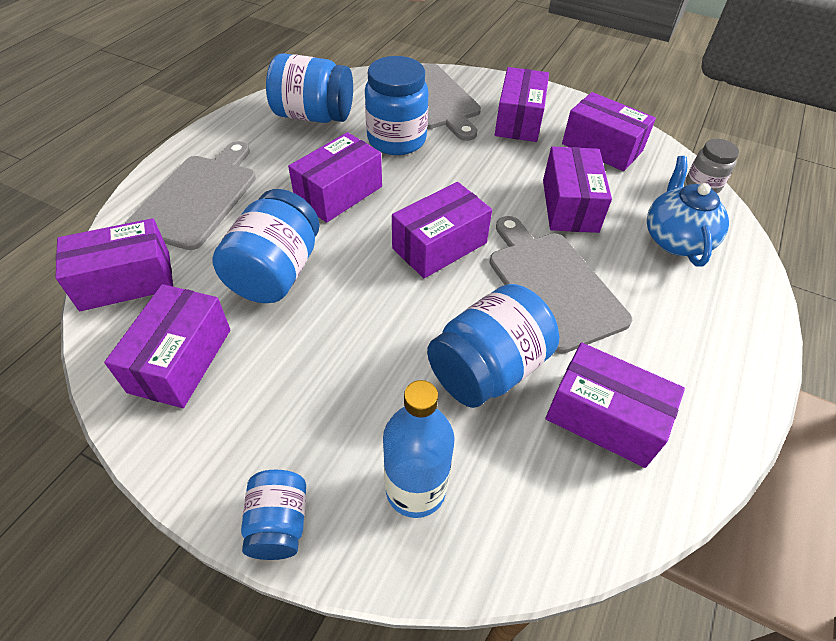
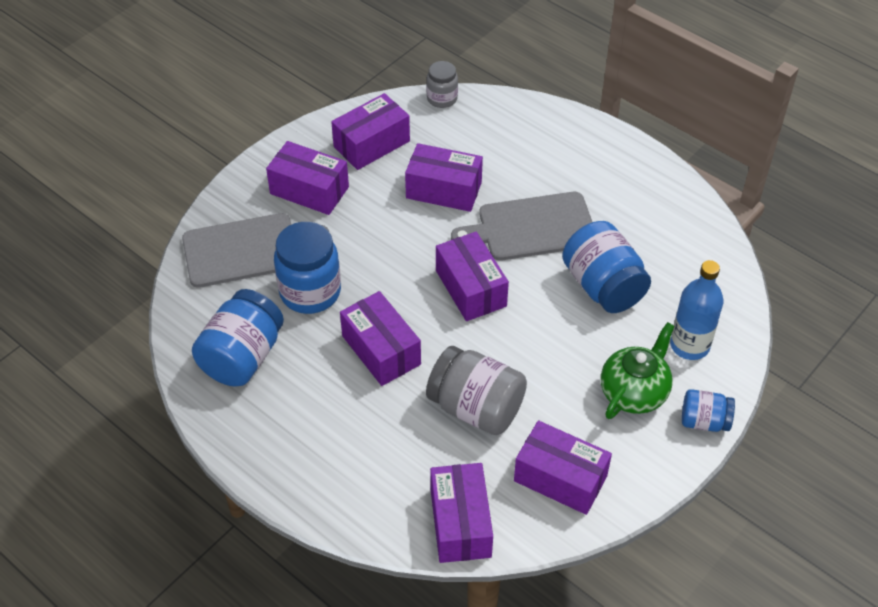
camera: 75 degrees left, 0 degrees up
grey cutting board [125,141,256,250] -> none
blue jar [212,189,320,303] -> grey jar [426,346,527,435]
purple box [546,342,685,468] -> none
blue teapot [647,156,729,267] -> none
none -> green teapot [601,322,674,419]

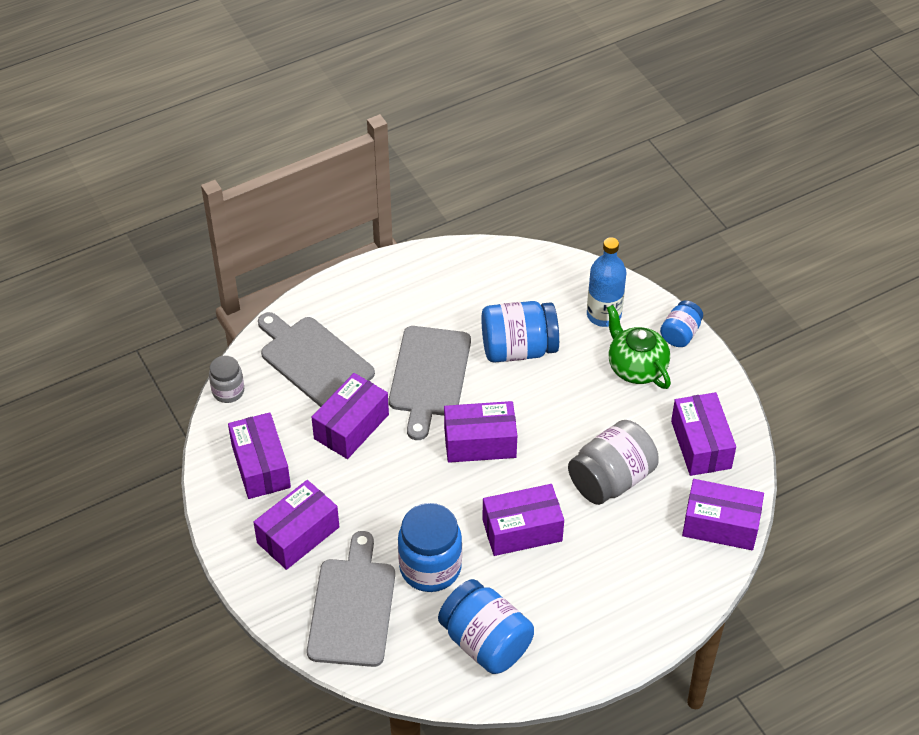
camera: 70 degrees left, 0 degrees up
purple box [514,421,612,515] -> purple box turned 60 degrees counterclockwise [671,392,736,476]
none -> grey cutting board [258,312,375,407]

